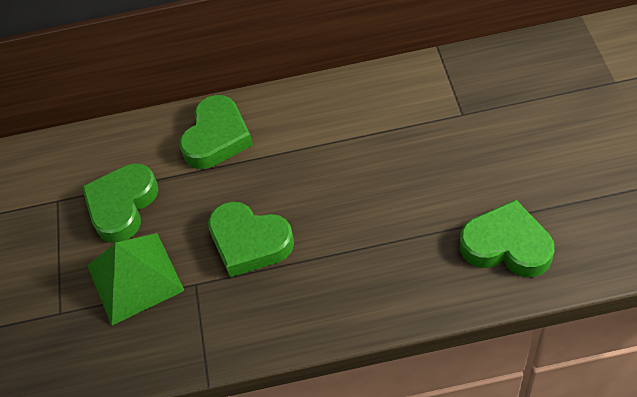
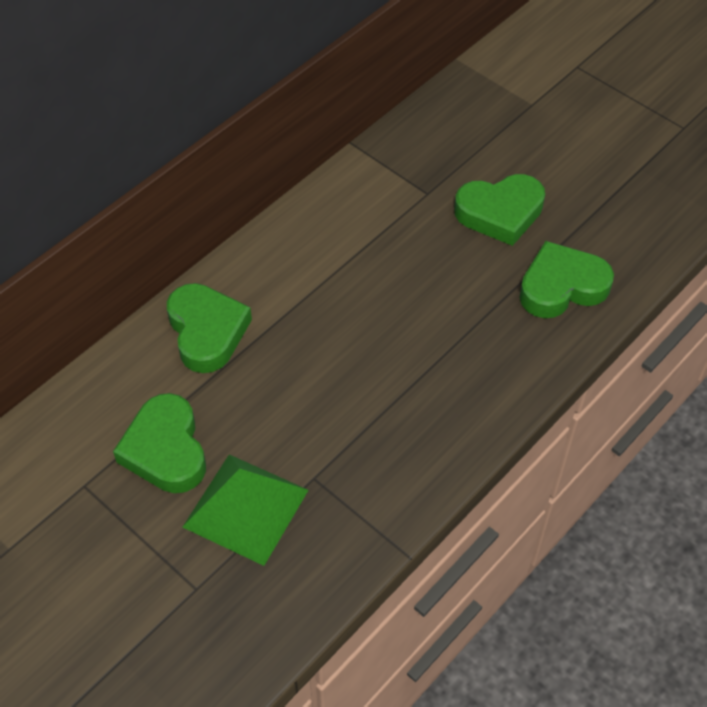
camera: 45 degrees left, 0 degrees up
green heart [208,201,294,277] -> green heart moved to [454,174,545,246]

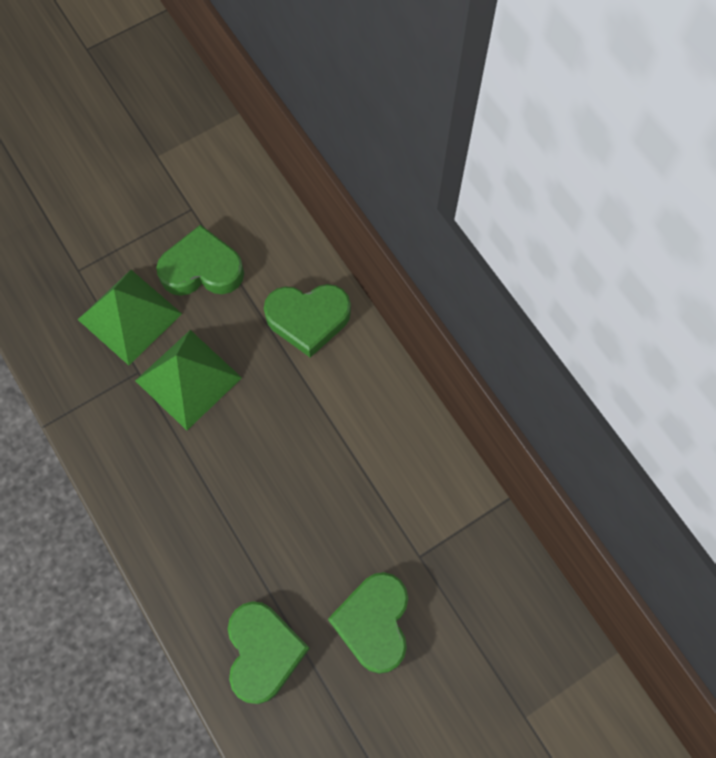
camera: 105 degrees right, 15 degrees up
none -> green pyramid [135,330,242,430]

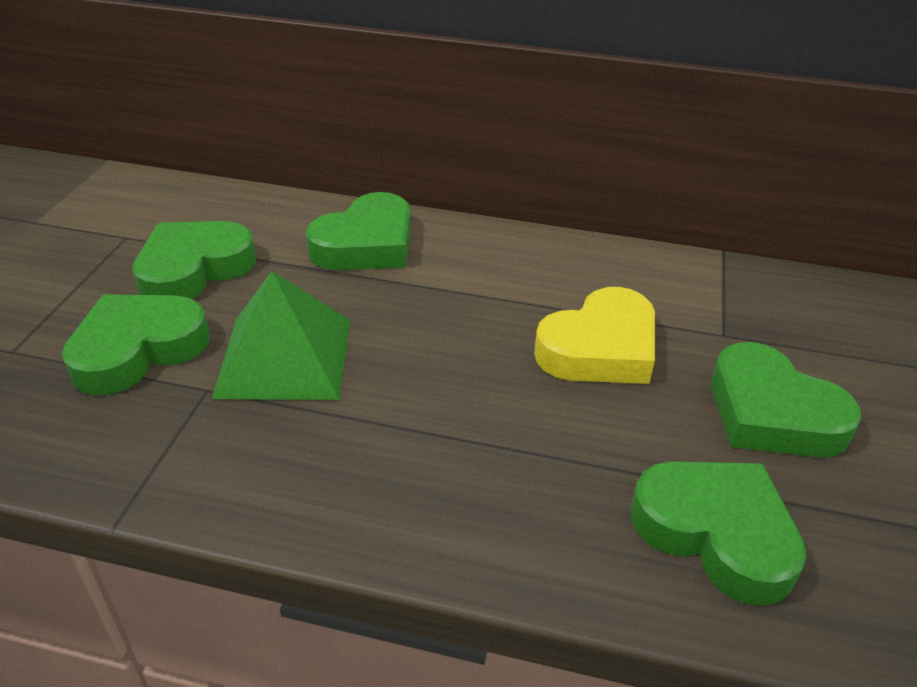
camera: 45 degrees left, 30 degrees down
green pyramid [77,270,182,365] -> green heart [62,294,210,395]
none -> yellow heart [534,287,655,384]

